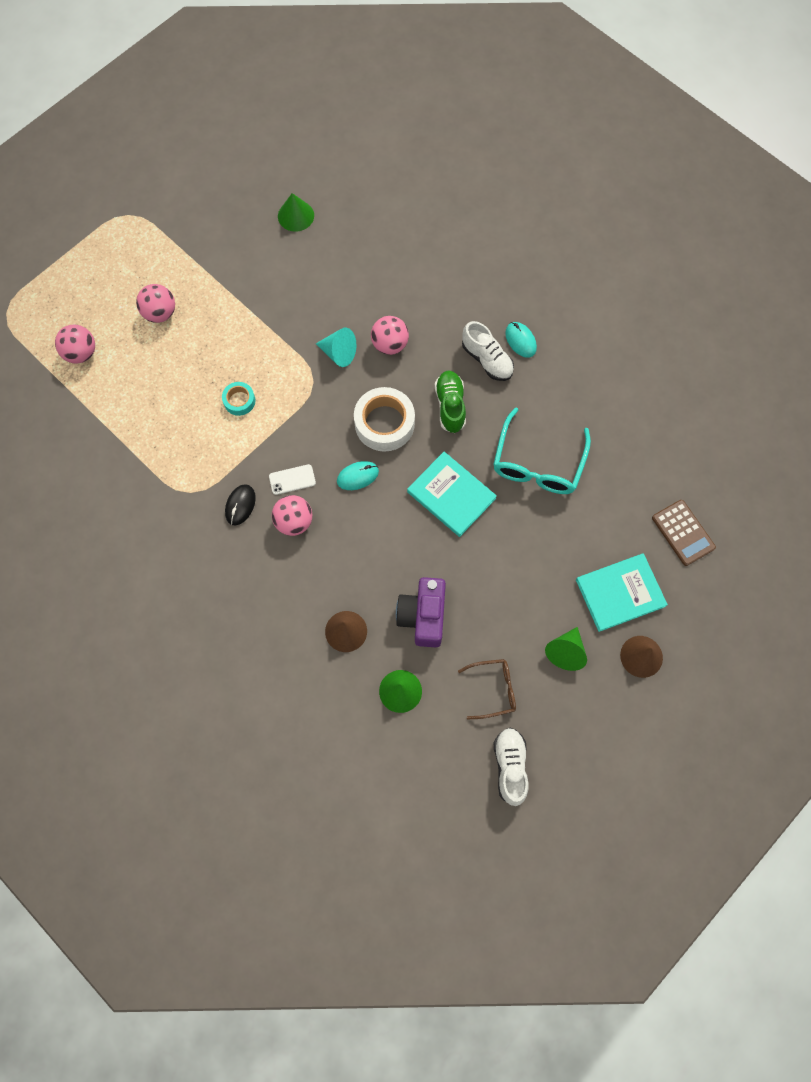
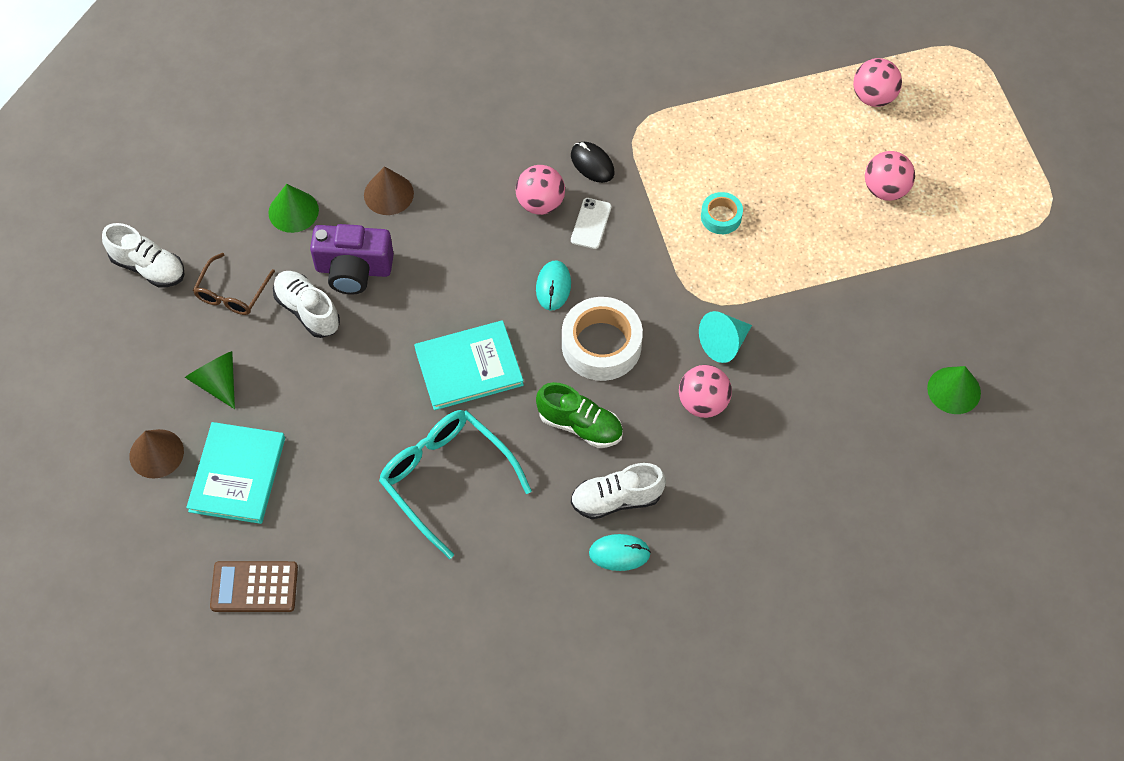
camera: 120 degrees right, 10 degrees down
purple camera [396,577,446,647] -> purple camera turned 150 degrees clockwise [310,224,394,294]
none -> white shoe [273,271,340,338]

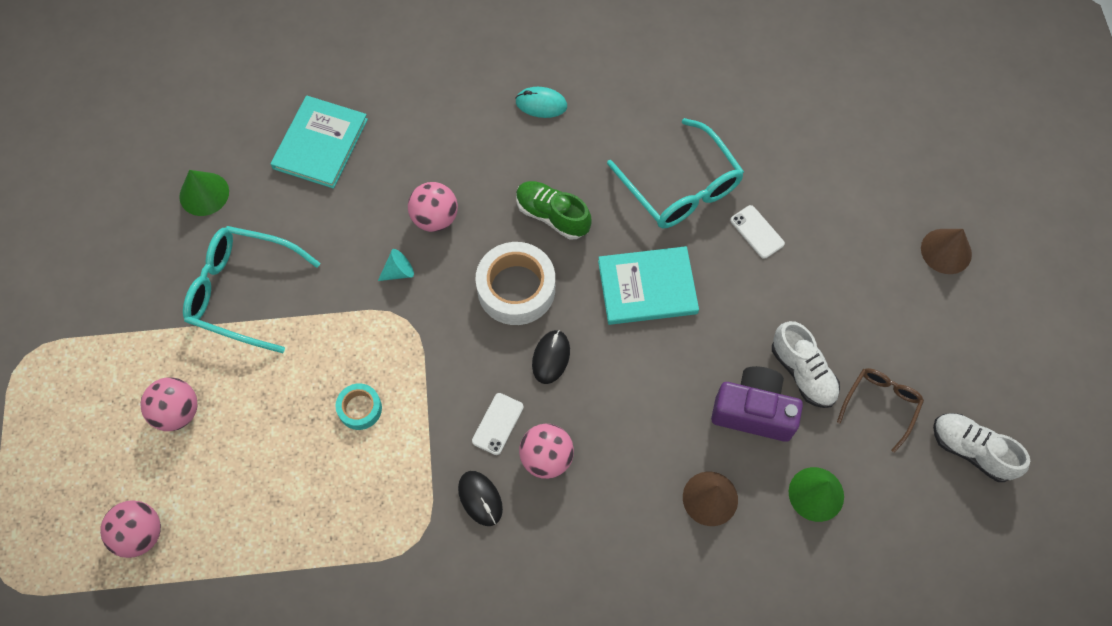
camera: 170 degrees left, 5 degrees up
green cone [185,351,235,409] -> none
turquoise book [186,422,285,524] -> turquoise book moved to [271,95,368,189]
brown calculator [210,561,298,612] -> none
turquoise mouse [536,260,571,311] -> black mouse [532,330,570,384]
white shoe [571,463,666,519] -> none
turquoise cone [699,311,752,363] -> turquoise cone [378,249,414,281], size x0.66
none -> turquoise glasses [183,226,321,353]
none -> white phone [730,205,785,259]

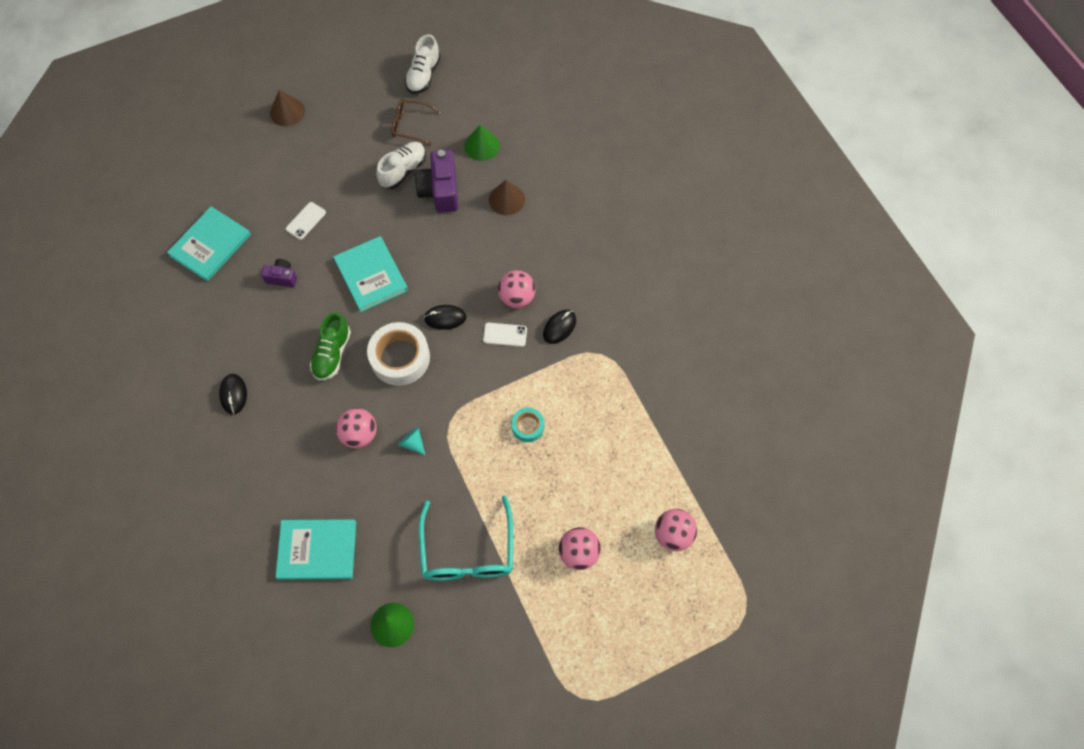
camera: 110 degrees left, 0 degrees up
turquoise mouse [515,87,567,118] -> black mouse [219,374,247,415]
turquoise glasses [607,118,744,228] -> purple camera [261,259,297,287]
none -> turquoise book [167,206,251,282]

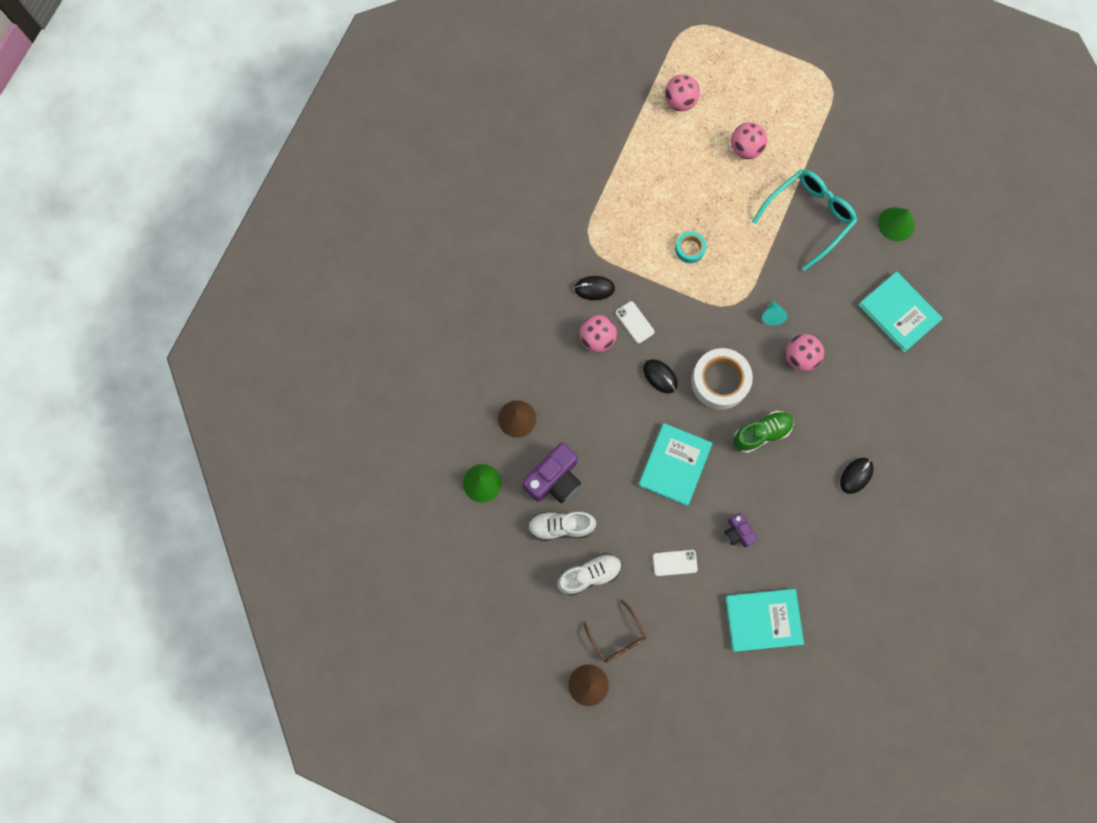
camera: 130 degrees left, 10 degrees up
brown glasses [391,99,440,145] -> brown glasses moved to [583,600,647,663]
white shoe [405,34,441,94] -> white shoe moved to [557,553,622,596]

